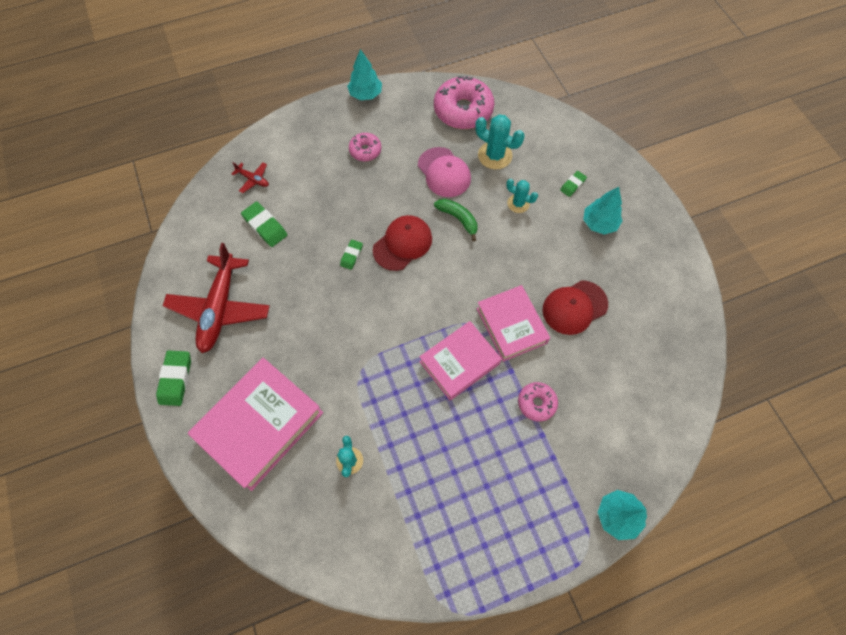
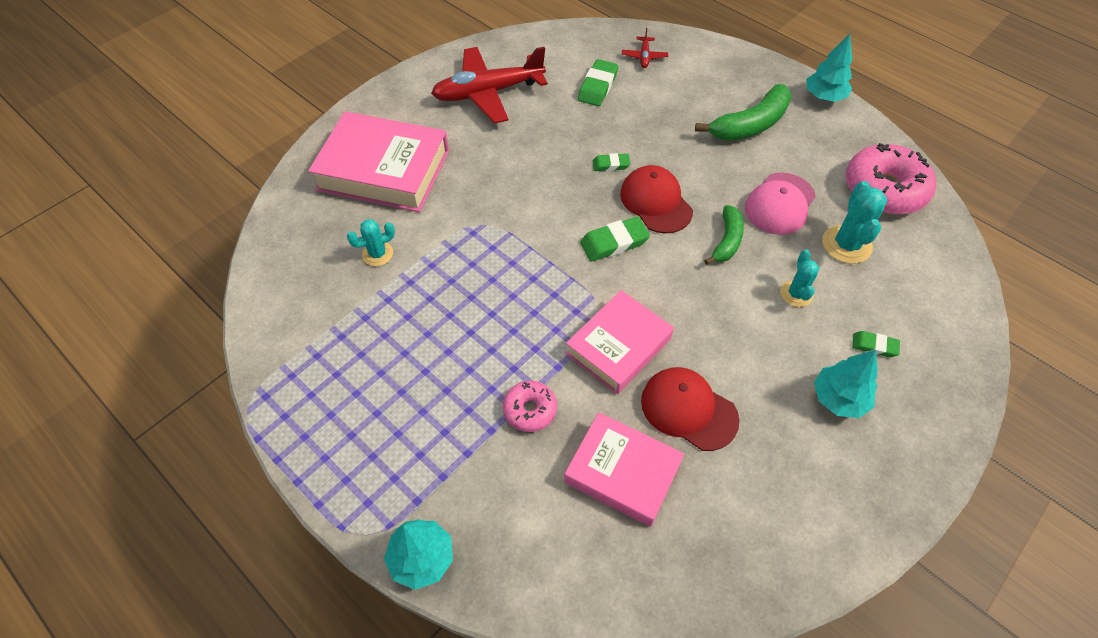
camera: 65 degrees right, 10 degrees down
green eraser [156,350,191,406] -> green eraser moved to [580,217,650,262]
pink donut [349,133,381,162] -> green banana [695,84,791,141]
red cap [373,215,432,271] -> red cap turned 135 degrees counterclockwise [620,165,693,233]
pink book [419,321,502,400] -> pink book moved to [564,412,684,527]

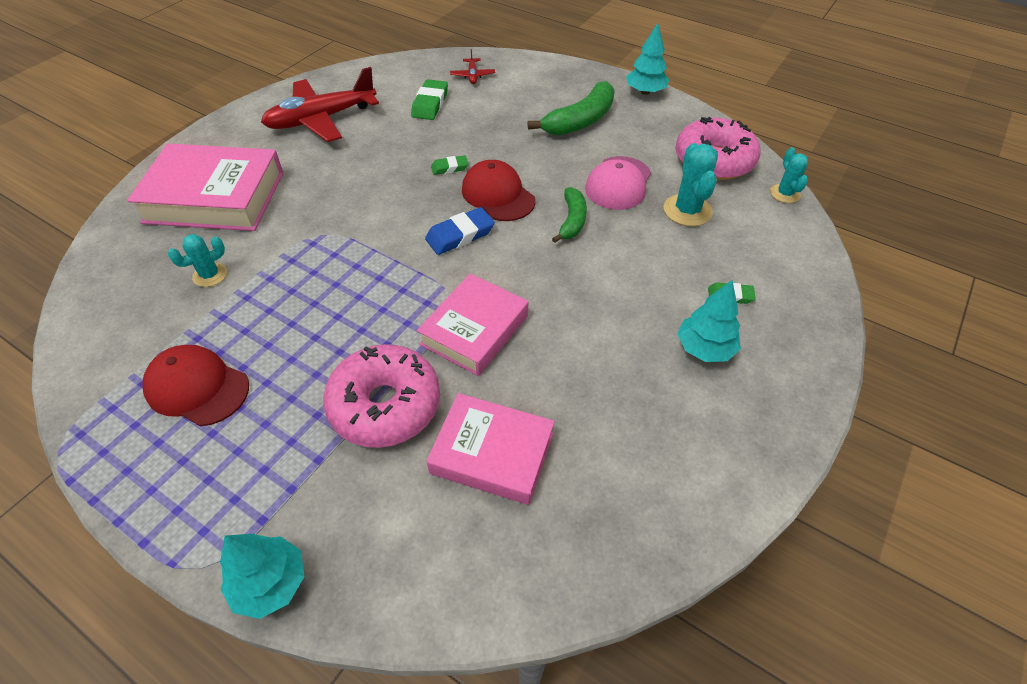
camera: 10 degrees left, 5 degrees down
pink donut [503,381,557,432] -> pink donut [323,344,440,448], size x1.90
green eraser [580,217,650,262] -> blue eraser [425,207,495,255]
red cap [641,367,739,451] -> red cap moved to [142,345,249,426]
turquoise cactus [780,250,819,307] -> turquoise cactus moved to [770,147,808,203]

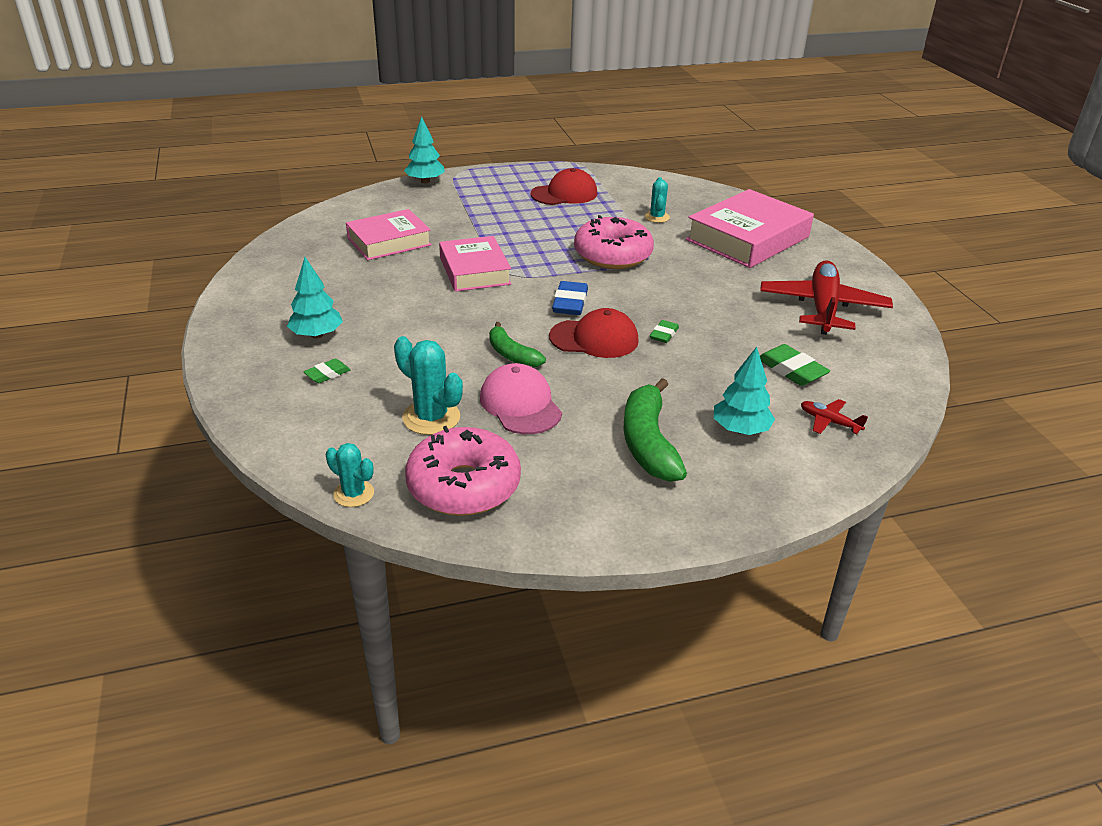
camera: 130 degrees right, 15 degrees down
pink donut [323,344,440,448] -> pink donut moved to [574,215,654,269]
turquoise tree [626,23,669,95] -> turquoise tree moved to [714,347,775,435]

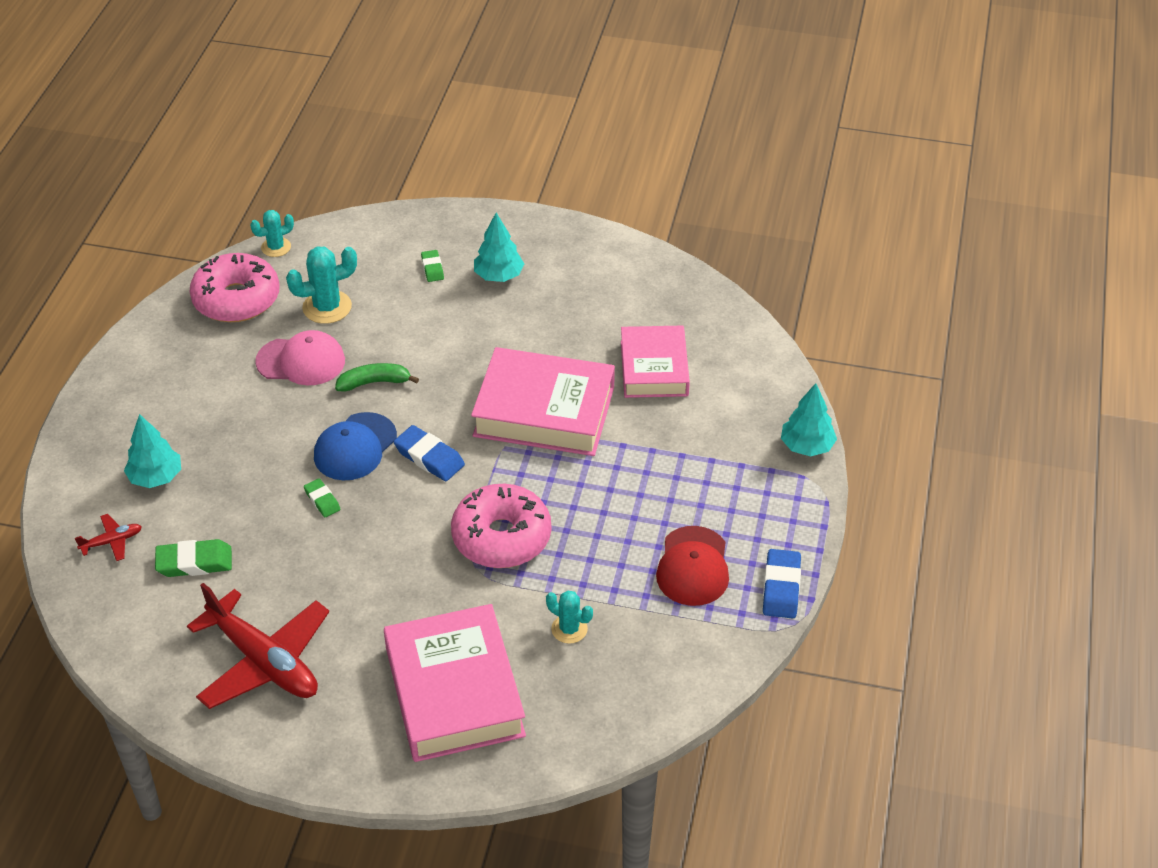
camera: 120 degrees right, 10 degrees up
pink book [439,236,511,292] -> pink book [471,347,615,456], size x1.51
red cap [549,308,639,358] -> blue cap [314,412,397,480]
green banana [624,378,687,482] -> none
none -> blue eraser [763,549,801,618]

